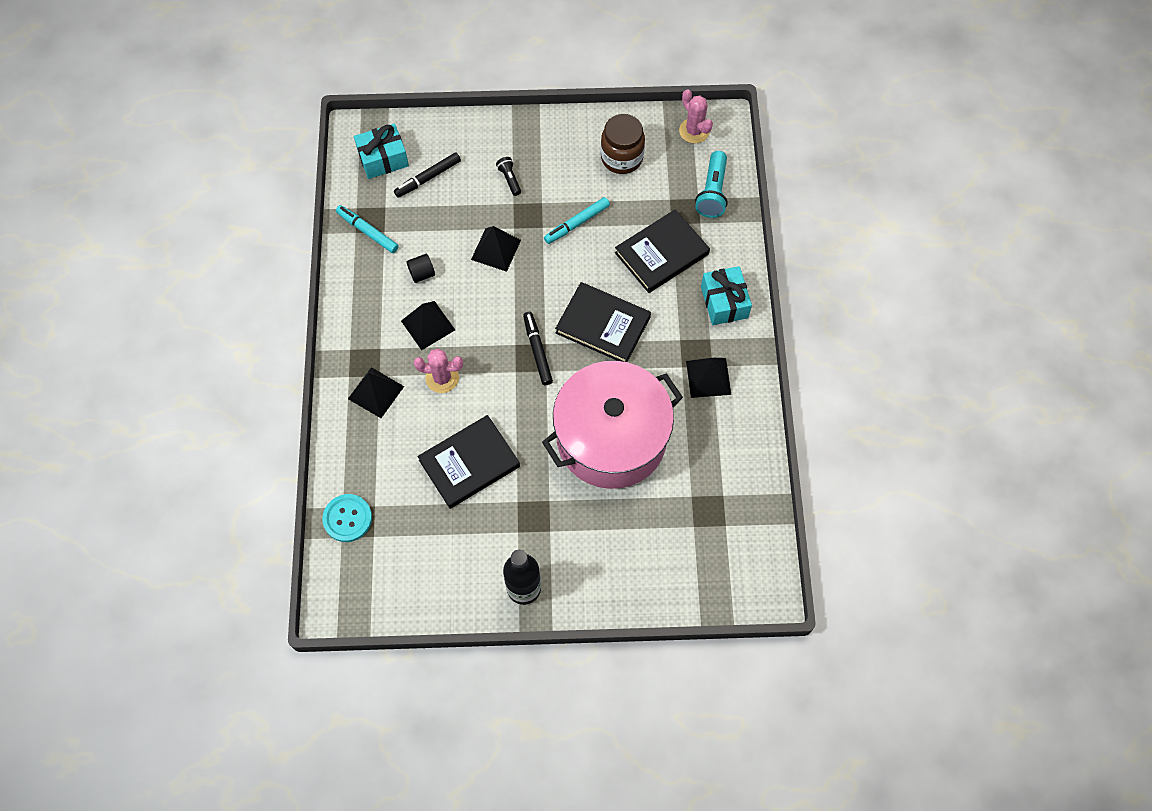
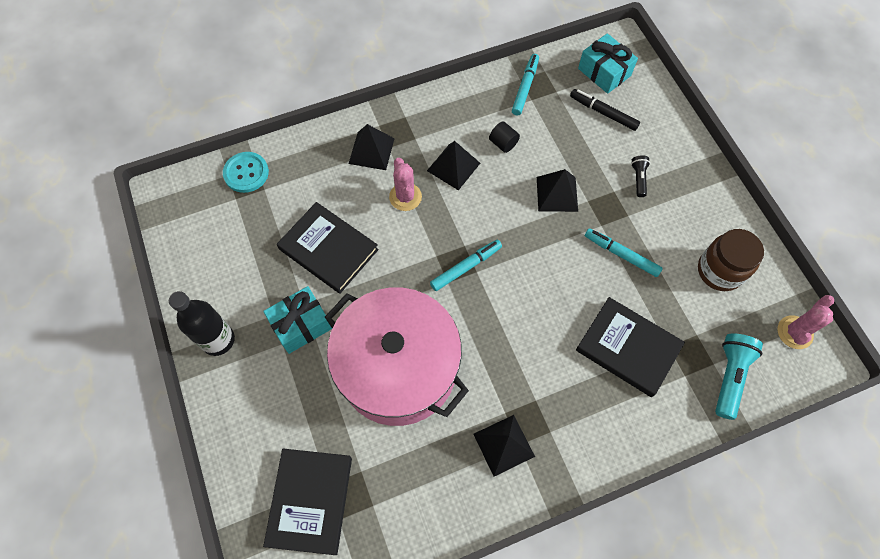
camera: 70 degrees right, 0 degrees up
black flashlight [496,157,521,196] -> black flashlight turned 45 degrees counterclockwise [631,155,650,197]
black marker [523,312,553,385] -> turquoise marker [430,240,502,291]
black book [555,282,651,362] -> black book moved to [263,449,352,555]
turquoise flashlight [695,151,728,218] -> turquoise flashlight turned 120 degrees clockwise [715,334,763,420]
turquoise gift [701,266,752,325] -> turquoise gift moved to [263,286,332,354]

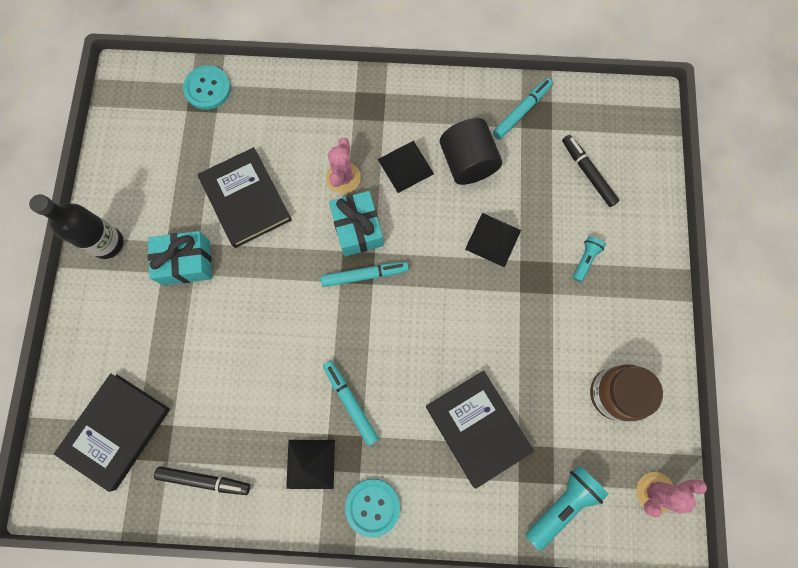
camera: 25 degrees right, 10 degrees up
pink pot [325,288,469,426] -> none
black pyramid [349,124,395,170] -> none
black cylinder [489,121,520,153] -> black cylinder [440,118,502,185], size x1.95
turquoise gift [578,33,638,94] -> turquoise gift moved to [329,191,384,256]
turquoise marker [585,228,663,277] -> turquoise marker moved to [323,361,379,446]
black flashlight [631,155,650,197] -> turquoise flashlight [573,237,606,282]
none -> black marker [154,466,250,495]
none -> turquoise button [345,479,400,538]

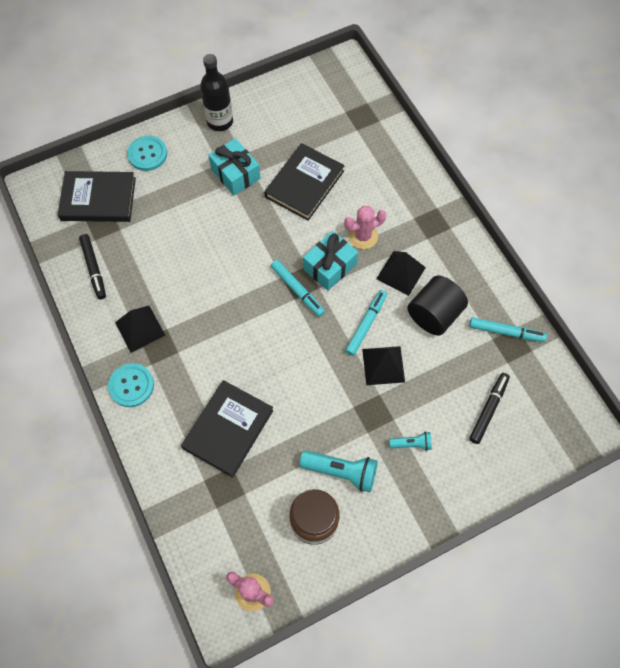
camera: 60 degrees right, 10 degrees down
turquoise button [183,65,231,110] -> turquoise button moved to [127,136,167,171]
turquoise marker [323,361,379,446] -> turquoise marker moved to [345,290,387,356]
turquoise flashlight [526,465,609,551] -> turquoise flashlight moved to [299,450,378,492]

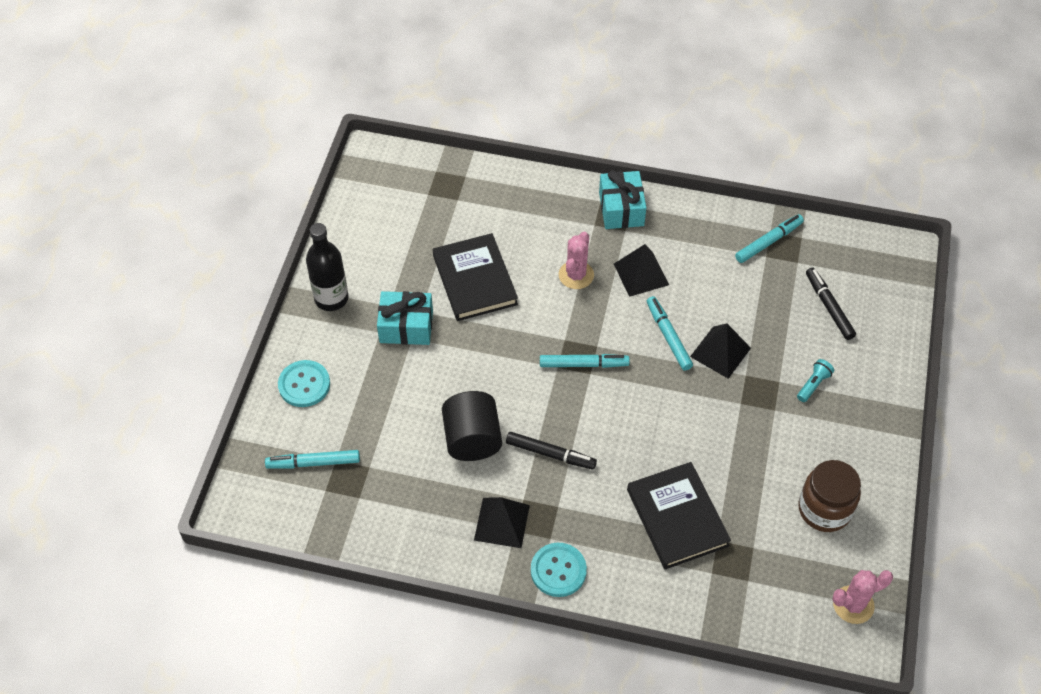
camera: 50 degrees left, 10 degrees down
black book [58,171,136,222] -> turquoise marker [265,450,360,469]
black marker [79,234,106,300] -> black marker moved to [506,432,597,470]
turquoise flashlight [299,450,378,492] -> none
turquoise gift [303,231,358,291] -> turquoise gift moved to [599,170,647,229]
black cylinder [407,276,468,336] -> black cylinder moved to [442,391,502,461]

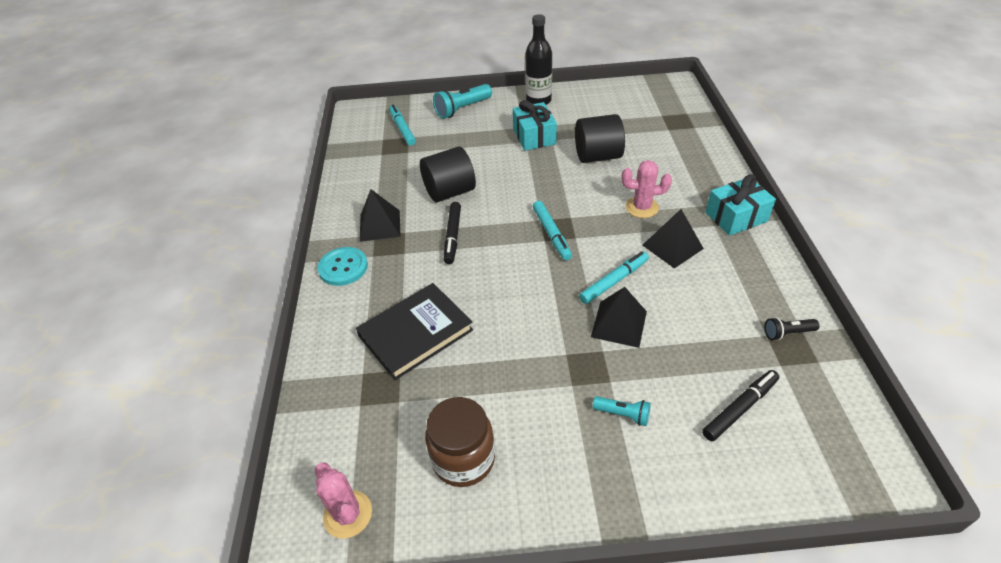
camera: 75 degrees right, 10 degrees down
turquoise button [278,360,330,407] -> turquoise flashlight [433,84,492,119]
black book [433,233,518,321] -> black cylinder [575,114,625,163]
turquoise marker [735,214,804,263] -> black flashlight [764,317,820,340]

